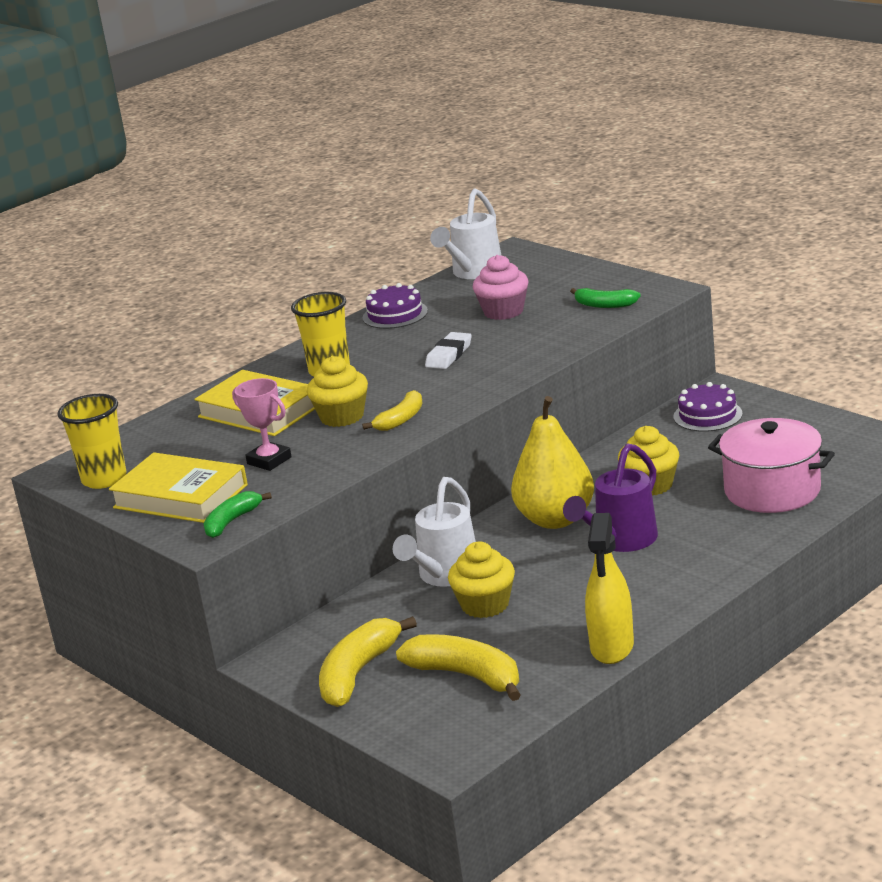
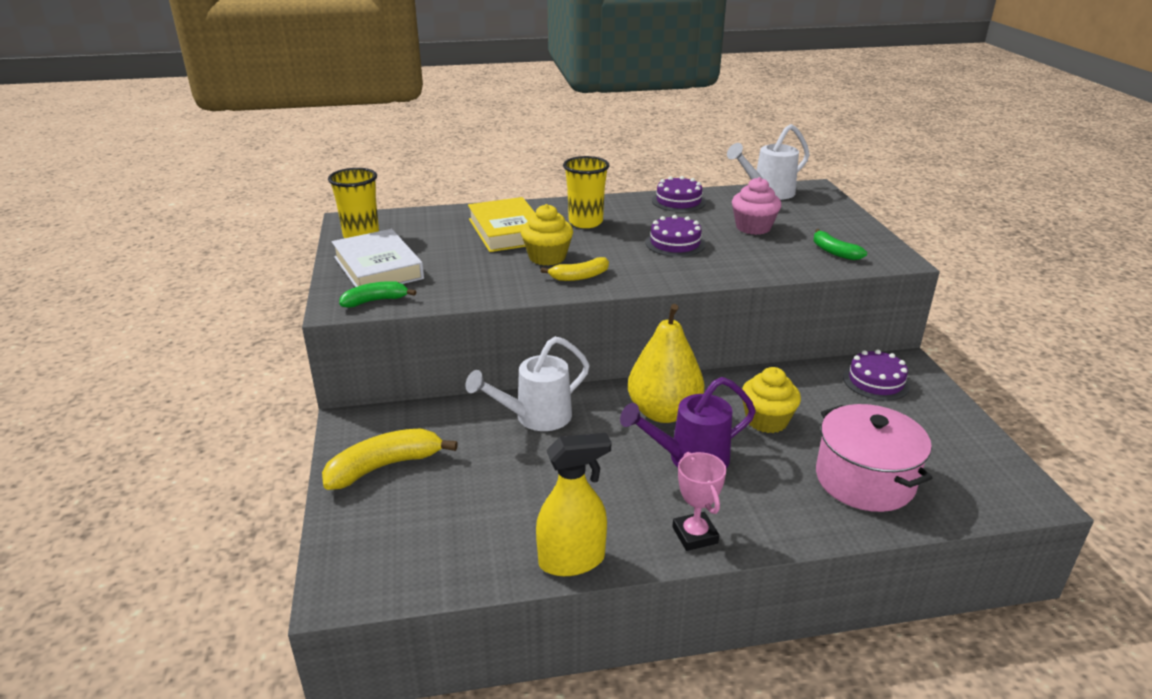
camera: 30 degrees right, 5 degrees up
yellow book [109,452,248,523] -> white book [332,229,424,287]
pink trophy [232,378,292,471] -> pink trophy moved to [672,452,726,551]
yellow banana [396,634,521,701] -> none
white eraser [425,332,472,369] -> purple cake [645,215,705,257]
yellow cupcake [448,542,515,618] -> none
yellow spray bottle [585,513,634,664] -> yellow spray bottle turned 150 degrees counterclockwise [536,433,611,576]

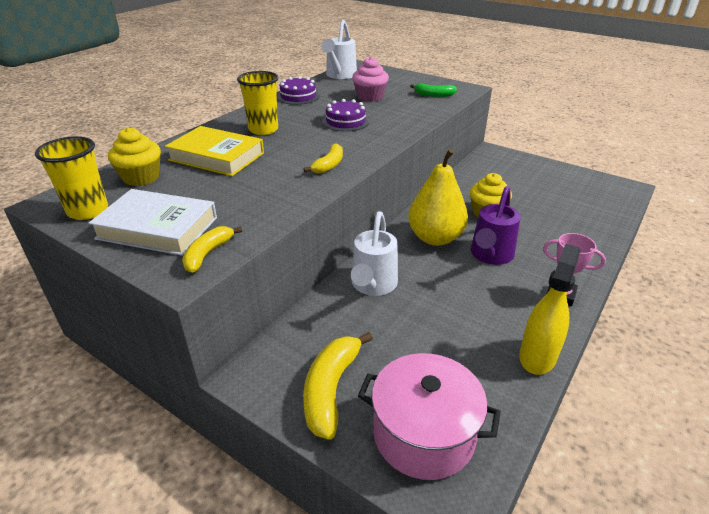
camera: 45 degrees left, 5 degrees up
green banana [339,281,416,307] -> yellow banana [182,226,242,273]
yellow cupcake [521,204,573,266] -> yellow cupcake moved to [108,127,161,186]
pink pot [816,404,932,512] -> pink pot moved to [358,353,501,480]
purple cake [843,349,910,400] -> none

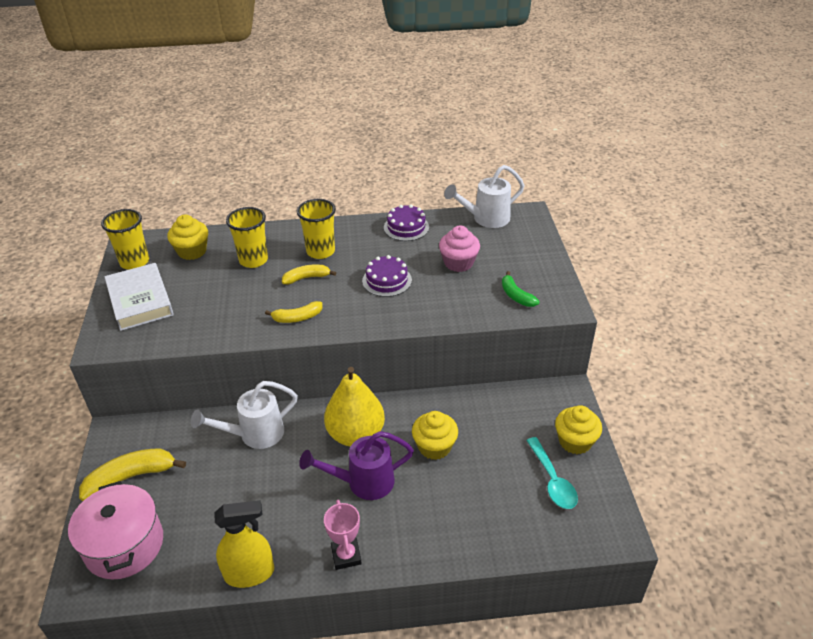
camera: 50 degrees right, 5 degrees up
yellow book [165,126,264,176] -> yellow cup [226,207,268,268]
yellow banana [182,226,242,273] -> yellow banana moved to [282,264,336,284]
none -> turquoise spoon [526,437,578,509]
none -> yellow cupcake [555,405,602,454]

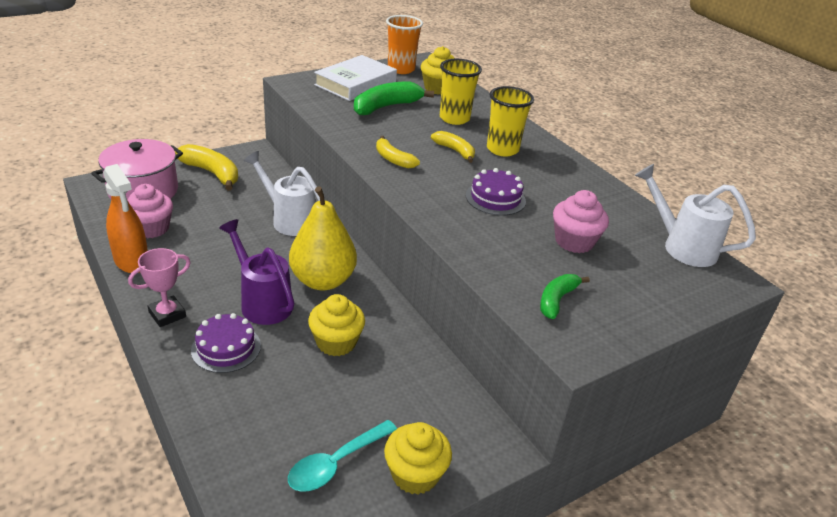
camera: 60 degrees right, 5 degrees down
yellow cup [101,209,149,270] -> orange cup [386,15,423,74]
yellow spray bottle [214,500,274,588] -> orange spray bottle [103,164,148,273]
purple cake [384,204,429,241] -> purple cake moved to [191,313,261,373]
none -> pink cupcake [127,184,173,238]
none -> green banana [354,81,434,115]

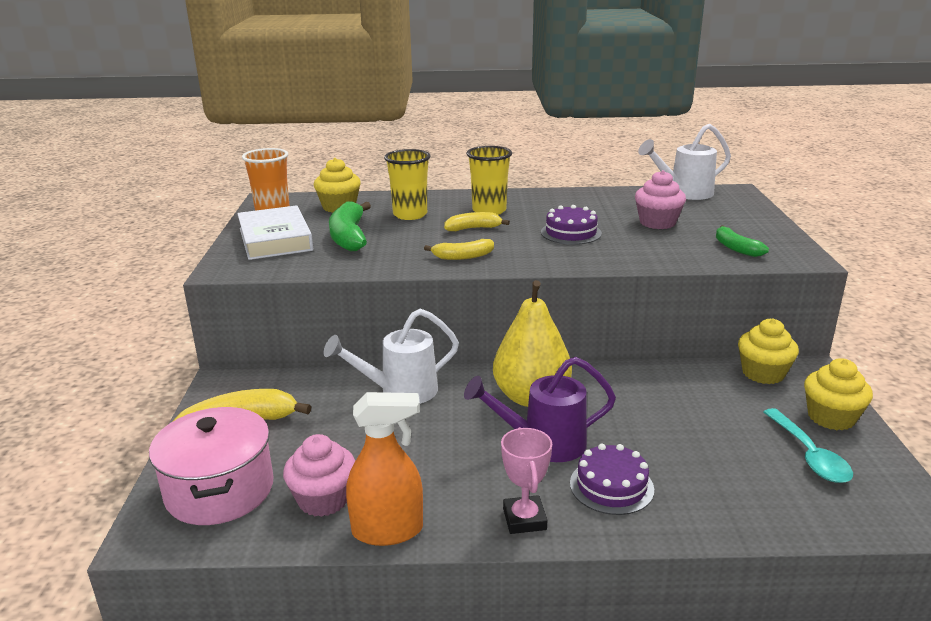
camera: 55 degrees left, 10 degrees down
yellow cupcake [308,294,365,356] -> yellow cupcake moved to [738,318,799,384]

